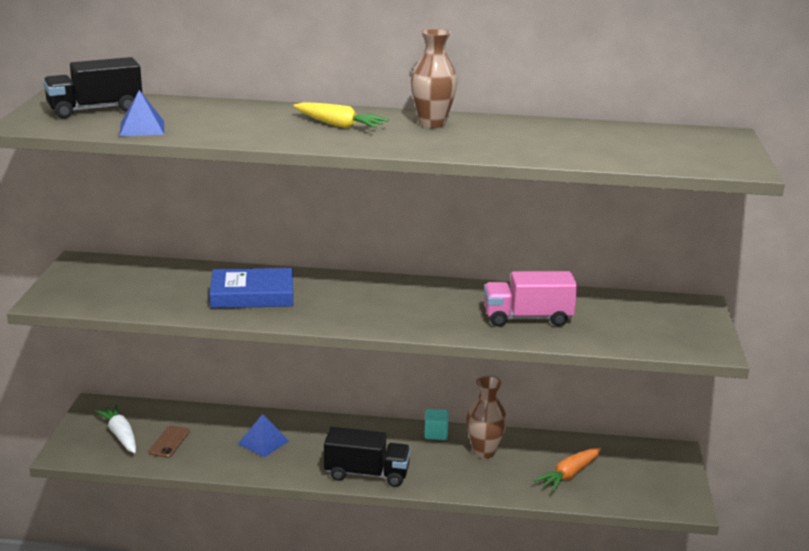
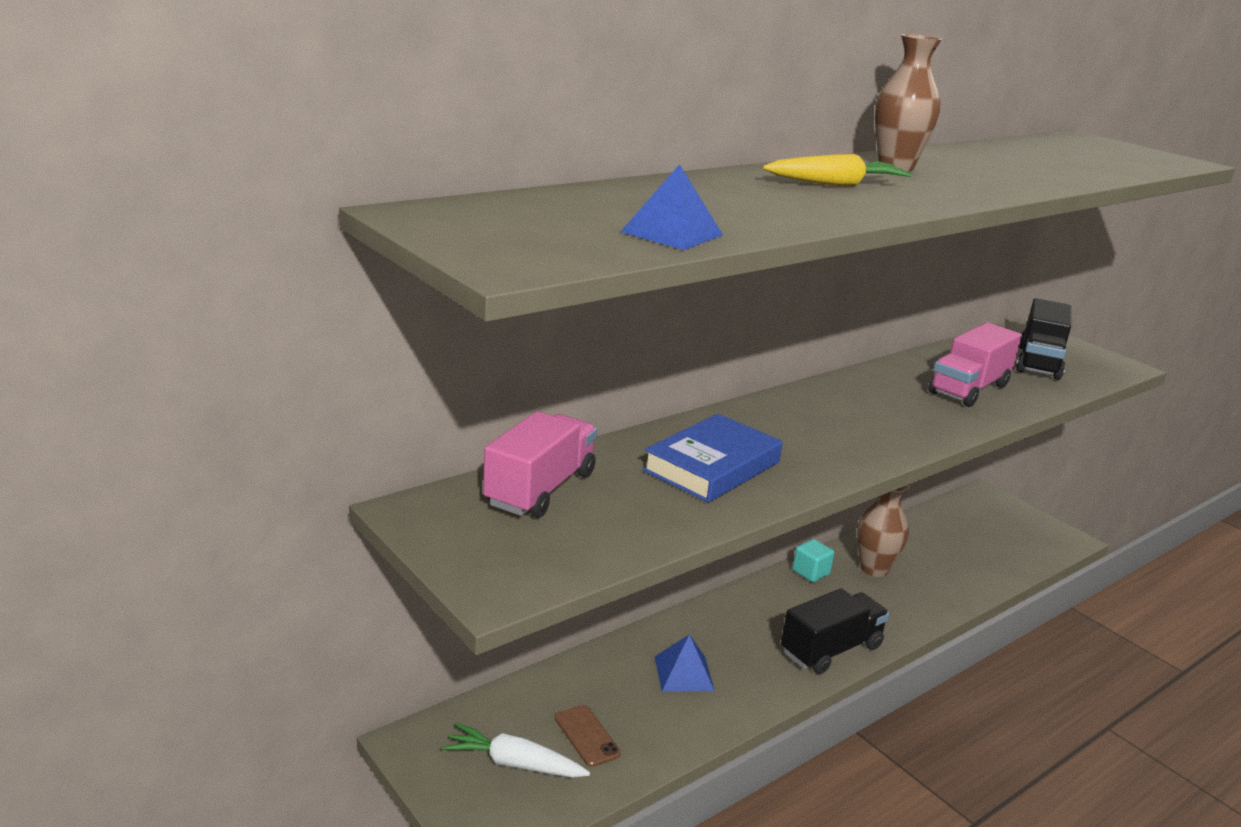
camera: 45 degrees left, 0 degrees up
black truck [43,57,142,119] -> black truck moved to [1016,298,1071,380]
orange carrot [534,448,601,492] -> none
none -> pink truck [483,411,597,518]

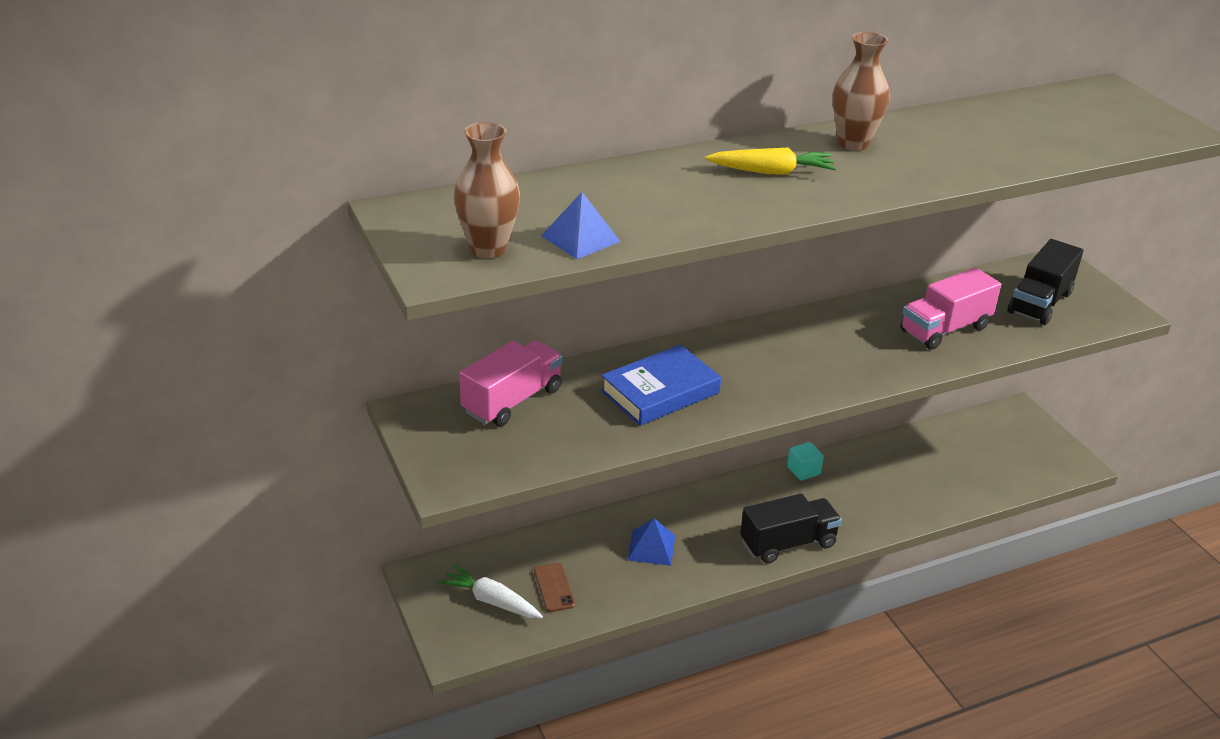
camera: 15 degrees right, 10 degrees up
brown vase [857,485,910,577] -> brown vase moved to [454,122,520,259]

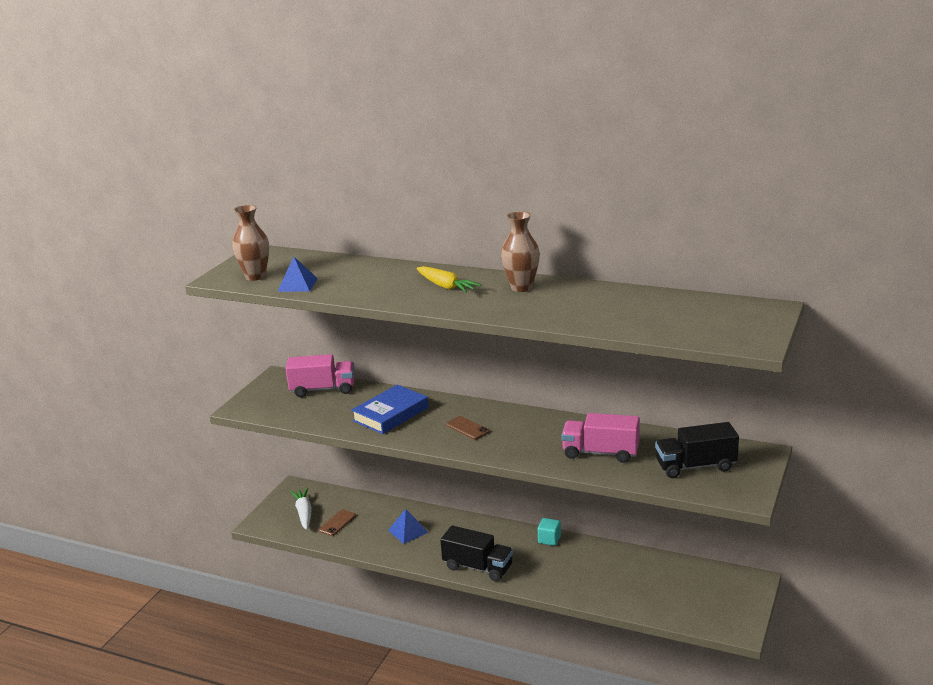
camera: 50 degrees right, 10 degrees down
blue book [601,344,721,426] -> blue book turned 60 degrees counterclockwise [351,385,429,434]
none -> brown phone [446,416,489,440]

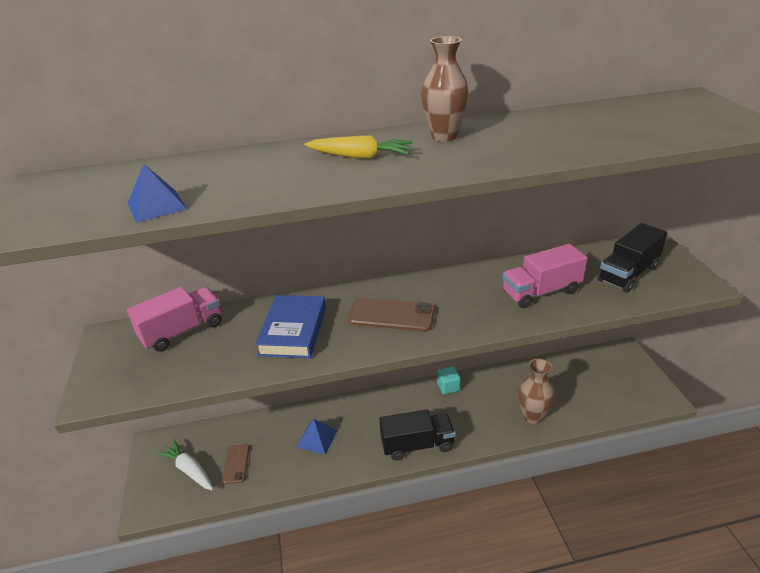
camera: 35 degrees left, 10 degrees up
brown vase [232,205,269,281] -> brown vase moved to [518,358,555,424]
brown phone [446,416,489,440] -> brown phone [348,298,435,331], size x1.66

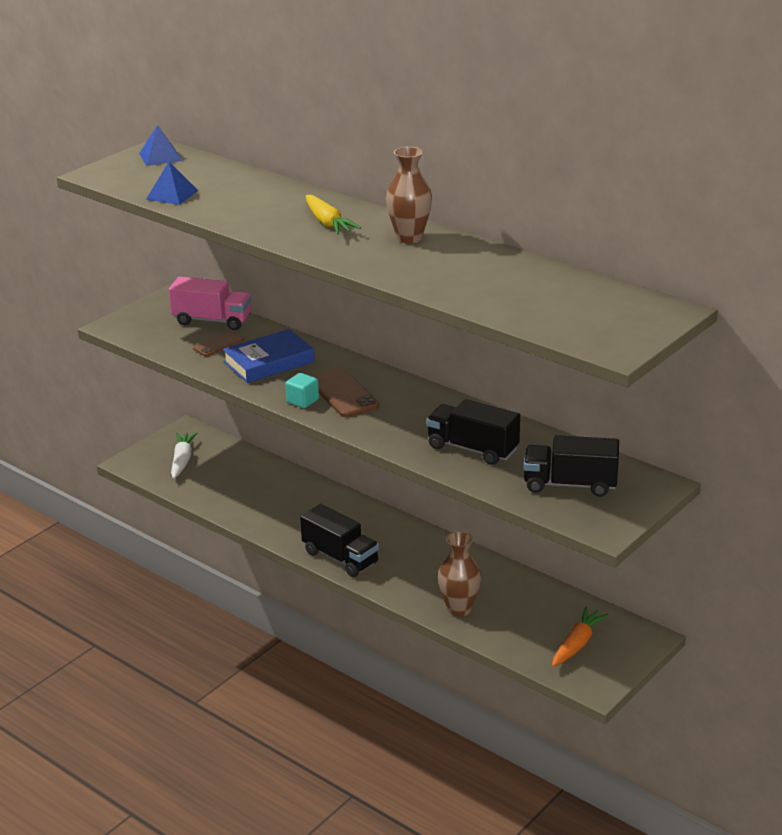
camera: 50 degrees right, 5 degrees down
brown phone [222,444,249,484] -> brown phone moved to [193,331,244,356]
blue pyramid [297,419,338,455] -> blue pyramid moved to [139,125,182,166]
turquoise cube [437,366,461,394] -> turquoise cube moved to [285,373,319,408]
pink truck [502,244,587,308] -> black truck [426,399,520,465]
none -> orange carrot [552,607,609,667]

